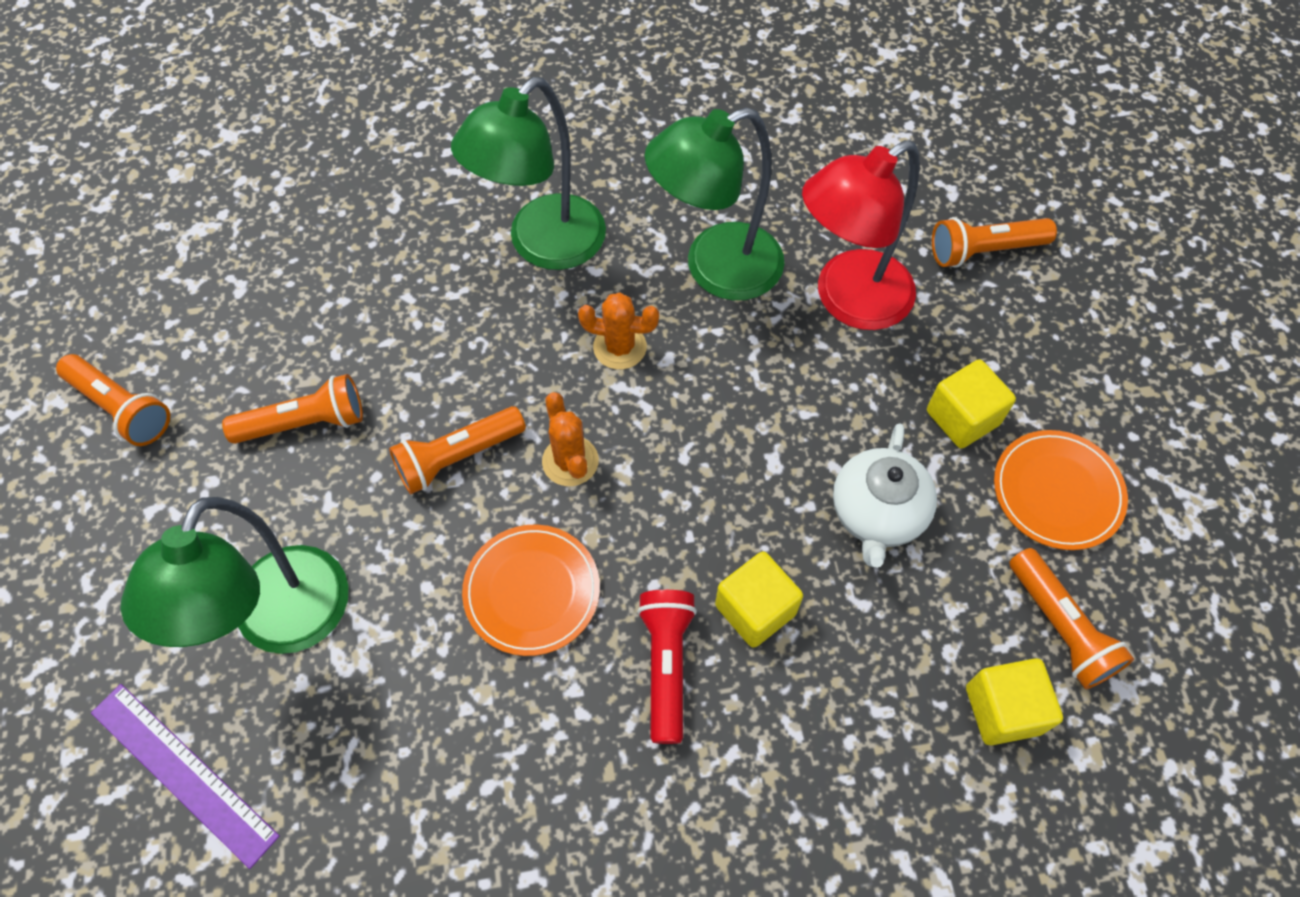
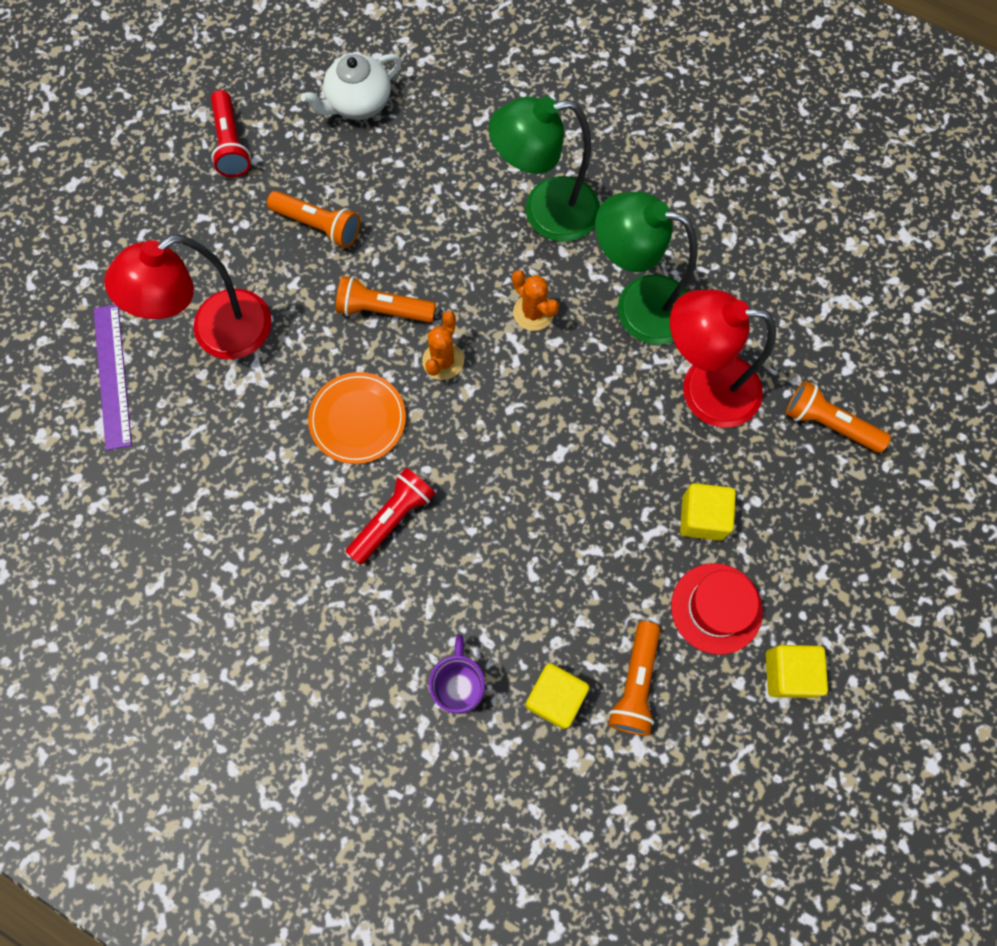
camera: 40 degrees right, 10 degrees up
orange flashlight [56,354,170,446] -> red flashlight [211,90,251,177]
green lamp [120,497,348,654] -> red lamp [104,235,272,359]
yellow cube [715,551,803,648] -> yellow cube moved to [766,645,828,698]
white teapot [833,423,937,568] -> white teapot moved to [301,54,402,120]
orange plate [994,430,1128,550] -> red hat [671,563,763,655]
none -> purple mug [429,635,485,714]

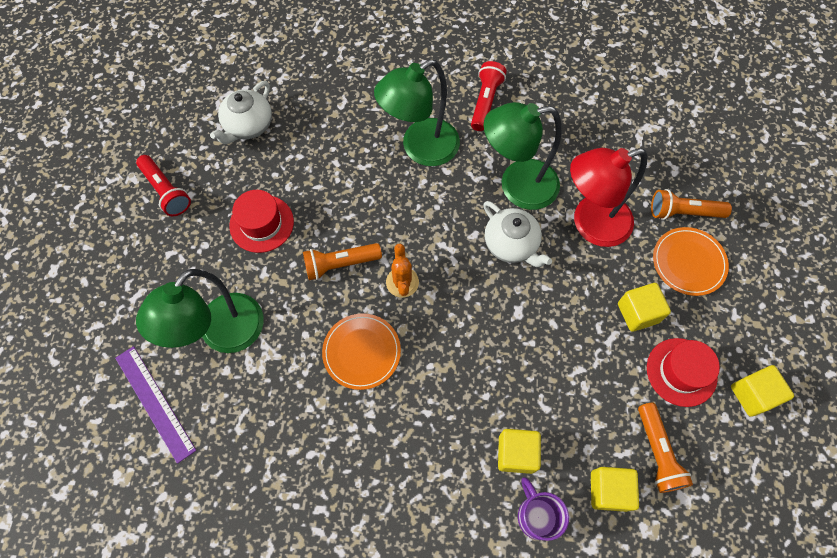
camera: 25 degrees left, 5 degrees down
red lamp [104,235,272,359] -> green lamp [136,269,264,353]
orange flashlight [267,191,360,248] -> red hat [229,190,294,253]
red flashlight [346,468,435,565] -> red flashlight moved to [471,61,507,131]
orange cactus [512,270,559,331] -> none
none -> white teapot [483,201,552,267]
none -> yellow cube [498,429,541,474]
none -> orange plate [653,227,729,296]

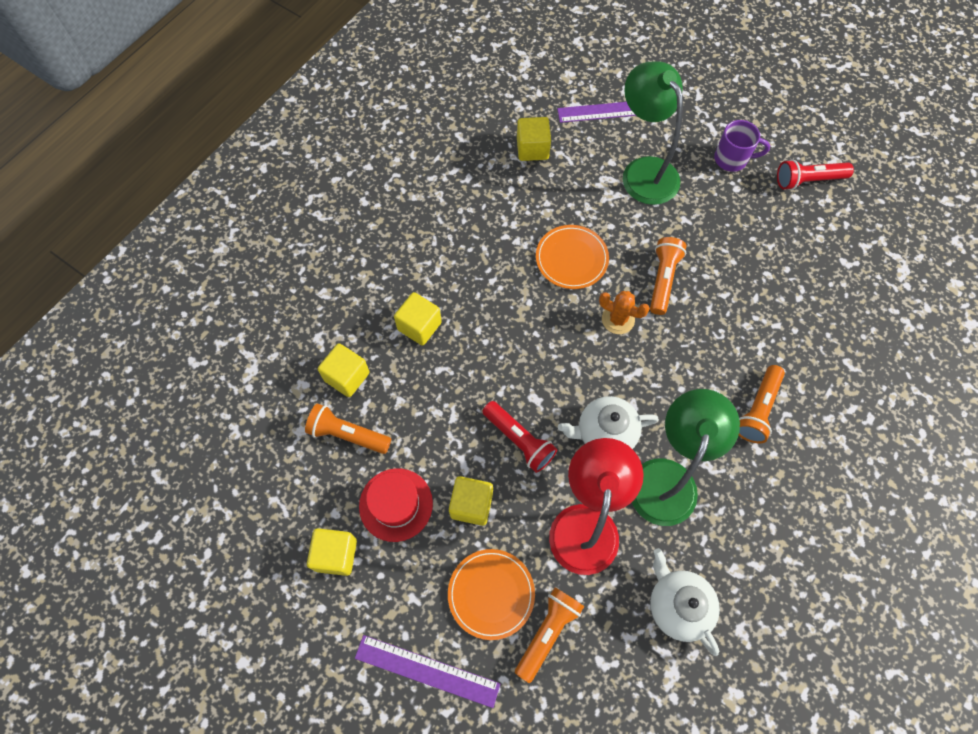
camera: 120 degrees right, 0 degrees up
white teapot [210,81,272,144] -> white teapot moved to [650,548,720,656]
red hat [229,190,294,253] -> none
green lamp [374,59,460,166] -> orange flashlight [739,365,785,443]
red flashlight [471,61,507,131] -> red flashlight moved to [482,401,557,473]
purple mug [518,477,569,541] -> purple mug moved to [714,120,770,172]
none -> purple ruler [355,635,500,708]
none -> yellow cube [517,117,551,161]

